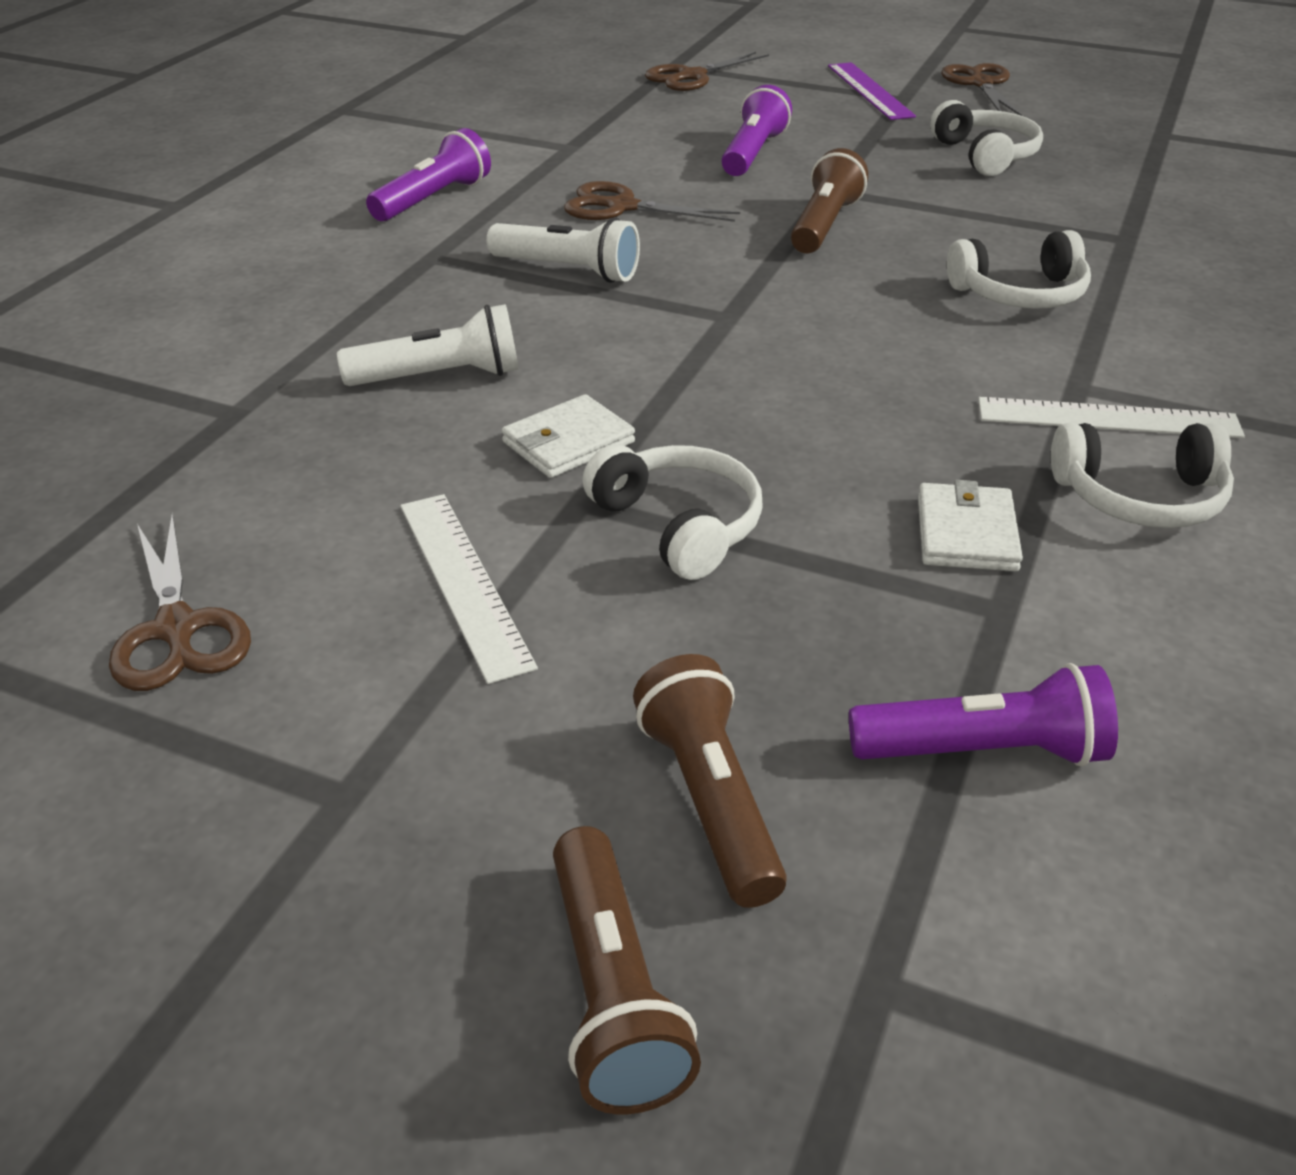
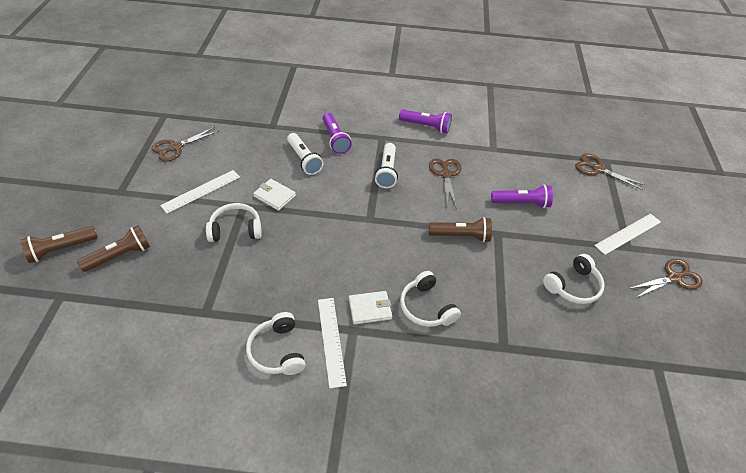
camera: 70 degrees right, 10 degrees up
white headphones [582,445,763,580] -> white headphones turned 135 degrees counterclockwise [206,203,262,242]
purple ruler [828,62,916,120] -> white ruler [594,214,661,255]
purple flashlight [849,663,1118,767] -> purple flashlight moved to [323,113,352,154]
white wallet [918,480,1023,571] -> white wallet moved to [349,291,392,324]

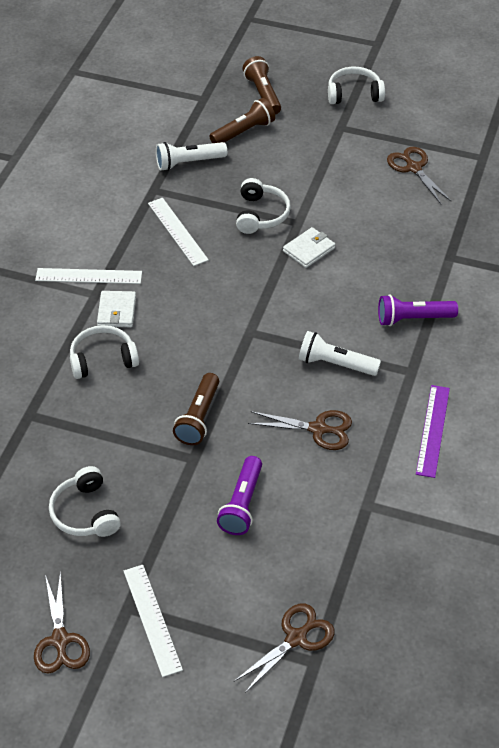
camera: 105 degrees right, 0 degrees up
brown flashlight [77,225,150,272] -> brown flashlight turned 105 degrees counterclockwise [209,98,275,143]
white ruler [160,170,240,213] -> white ruler moved to [148,198,209,266]
white headphones [246,312,306,375] -> white headphones moved to [328,67,385,104]
white flashlight [287,133,323,175] -> white flashlight moved to [156,142,227,171]
purple flashlight [399,110,452,133] -> purple ruler [416,385,450,478]

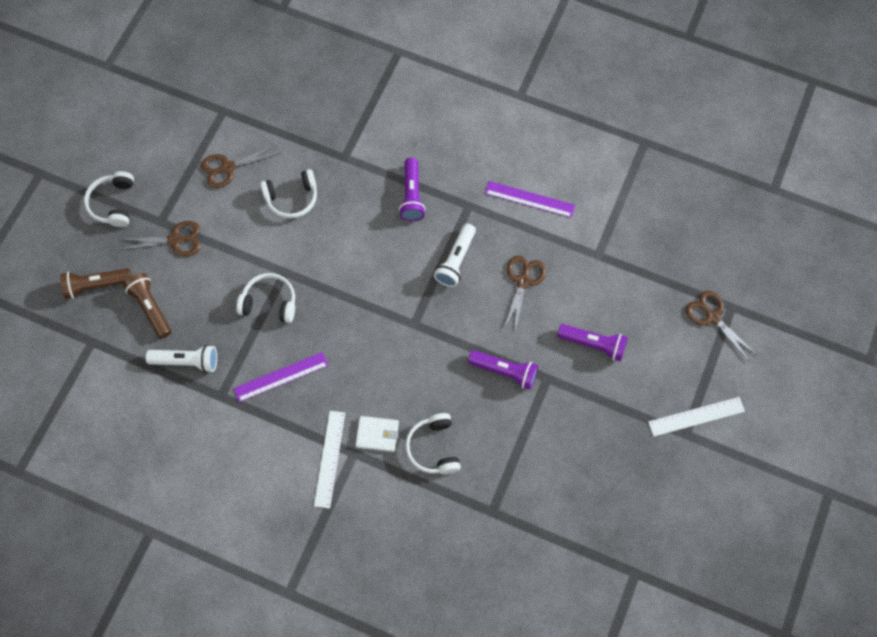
camera: 85 degrees left, 20 degrees up
brown scissors [34,571,90,674] -> brown scissors moved to [119,221,201,257]
white headphones [49,466,121,537] -> white headphones moved to [260,169,317,219]
white ruler [148,198,209,266] -> purple ruler [234,352,329,402]
white flashlight [156,142,227,171] -> white flashlight turned 75 degrees counterclockwise [146,345,217,373]
brown flashlight [173,373,219,445] -> purple flashlight [468,350,538,390]
white wallet [283,227,335,268] -> none

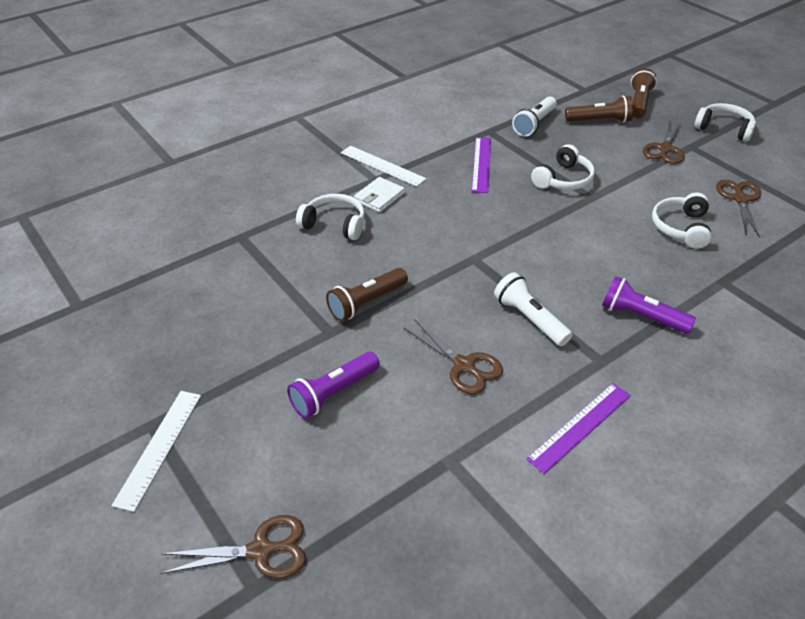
camera: 120 degrees right, 25 degrees down
purple flashlight [468,350,538,390] -> brown flashlight [326,268,408,321]

